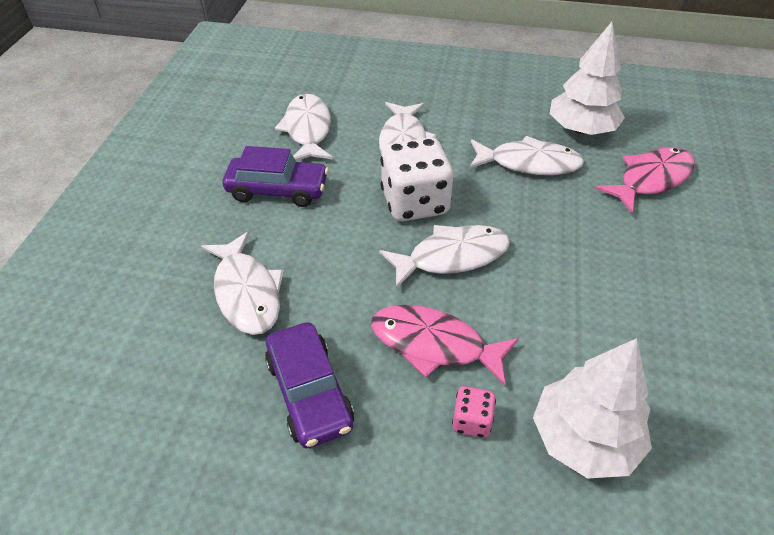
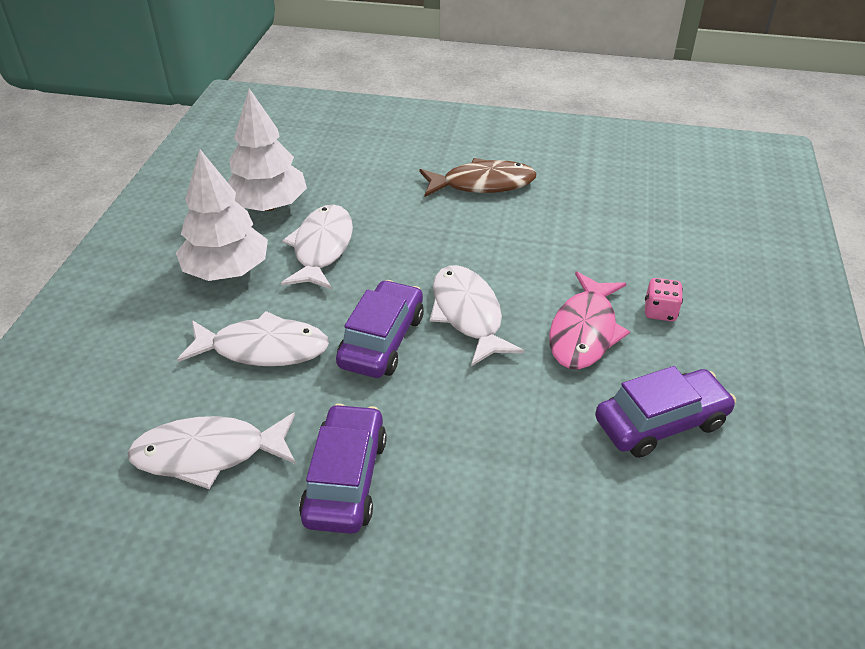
camera: 90 degrees left, 5 degrees down
white fish [201,231,284,335] -> none
white dice [380,137,453,221] -> purple car [336,280,424,378]
white tree [533,338,652,479] -> white tree moved to [176,149,268,281]
pink fish [596,147,695,213] -> none
none -> brown fish [419,158,537,197]

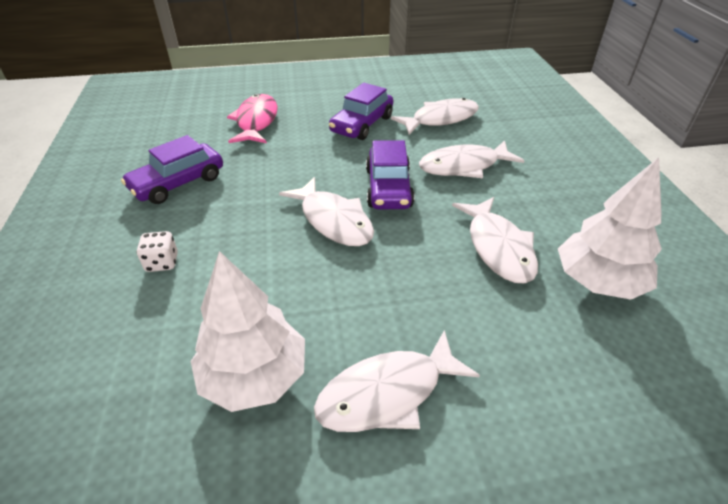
camera: 160 degrees right, 0 degrees up
white tree [176,149,268,281] -> white tree moved to [190,251,305,412]
purple car [299,403,387,534] -> purple car turned 45 degrees clockwise [329,83,393,140]
brown fish [419,158,537,197] -> white fish [314,330,480,432]
pink fish [549,271,630,369] -> pink fish moved to [227,94,278,143]
pink dice [645,278,683,321] -> white dice [136,231,178,272]

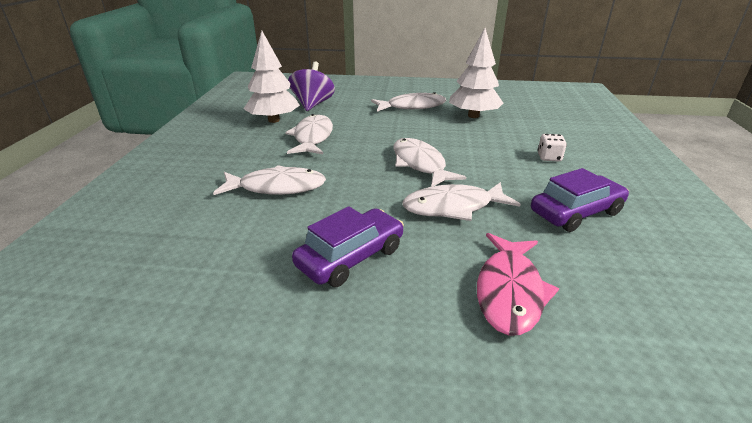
camera: 165 degrees left, 10 degrees down
purple car [366,140,415,209] -> none
white fish [391,98,479,135] -> white fish moved to [403,182,521,221]
none -> purple spinning top [288,62,335,111]

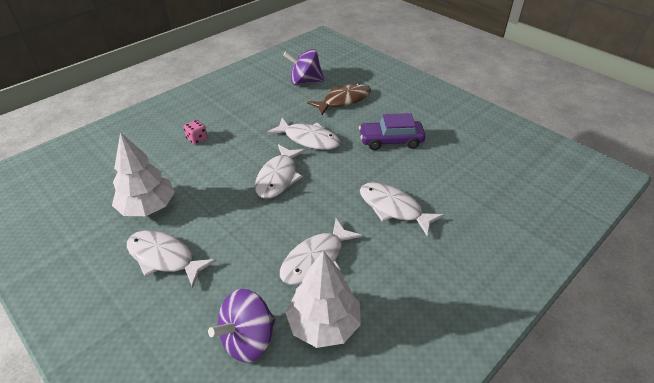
camera: 140 degrees left, 10 degrees up
pink fish [477,233,559,335] -> brown fish [307,83,371,115]
purple car [531,168,629,232] -> none
white dice [537,134,567,161] -> pink dice [183,120,208,145]
none -> purple spinning top [283,49,324,85]

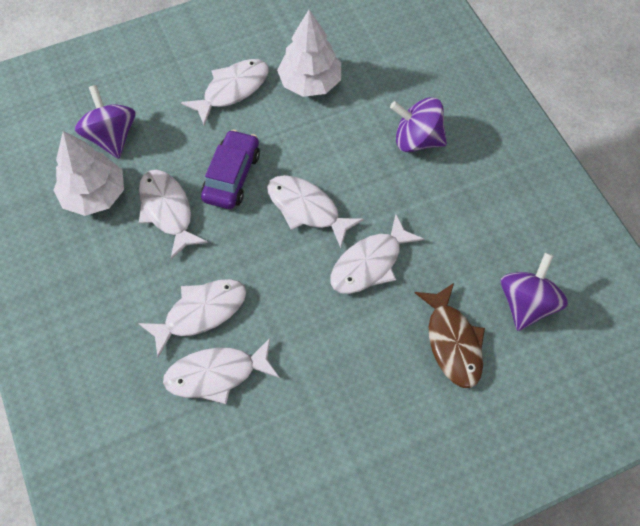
camera: 110 degrees right, 20 degrees up
pink dice [183,120,208,145] -> purple spinning top [390,97,447,152]
purple car [359,113,426,150] -> purple car moved to [201,129,260,209]
none -> white fish [163,338,280,404]

